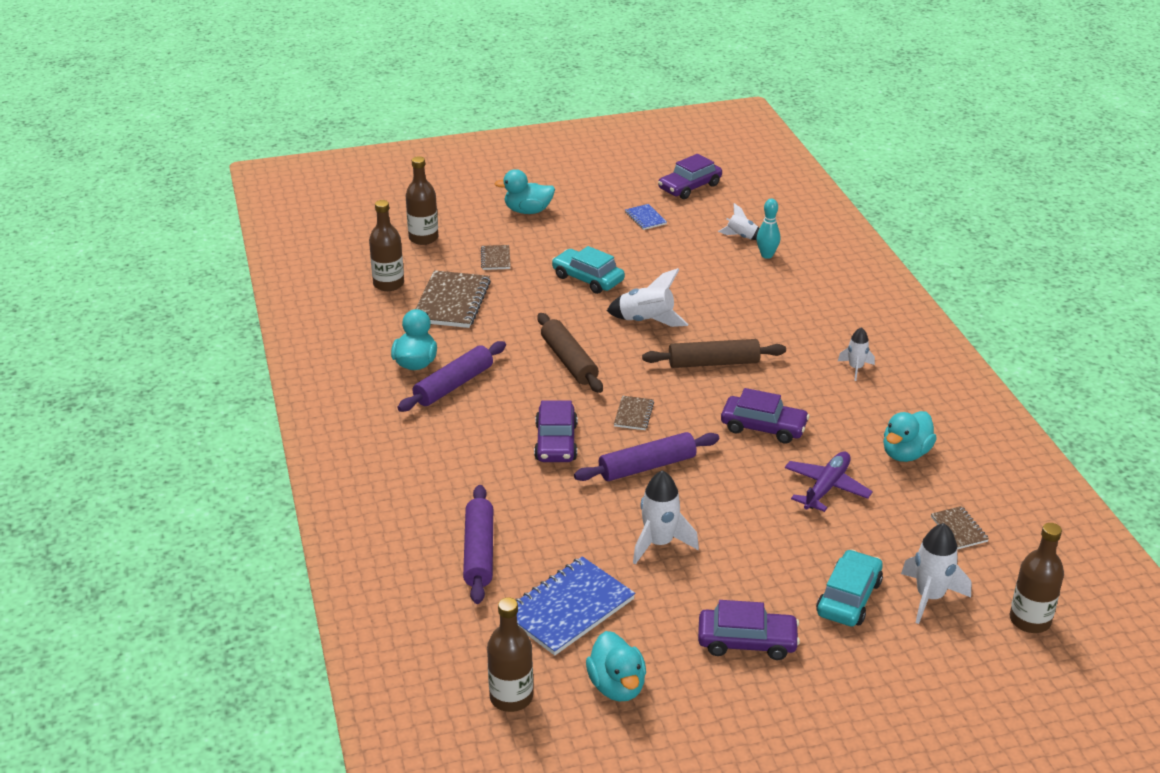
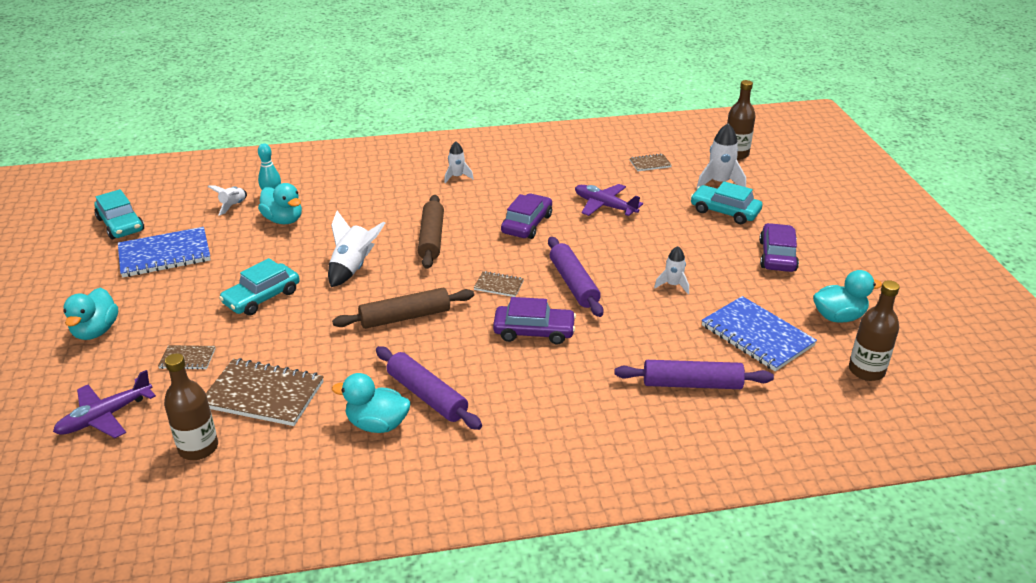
camera: 85 degrees left, 0 degrees up
brown bottle [405,156,438,245] -> purple plane [53,370,156,438]
blue notebook [625,204,667,230] -> blue notebook [118,227,211,278], size x2.02
white rocket [633,470,699,565] -> white rocket [654,246,689,294], size x0.61
purple car [658,154,722,199] -> turquoise car [94,189,144,239]
turquoise duck [883,411,937,462] -> turquoise duck moved to [258,183,302,224]

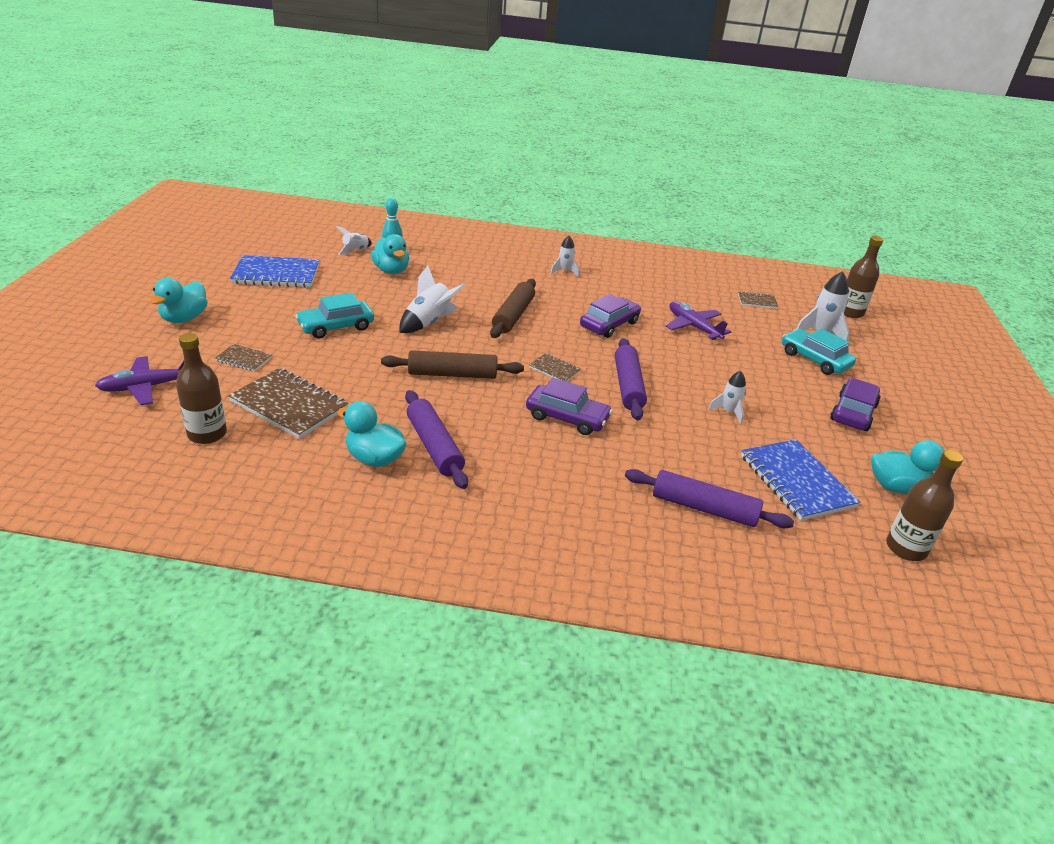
camera: 15 degrees right, 0 degrees up
turquoise car [94,189,144,239] -> none

